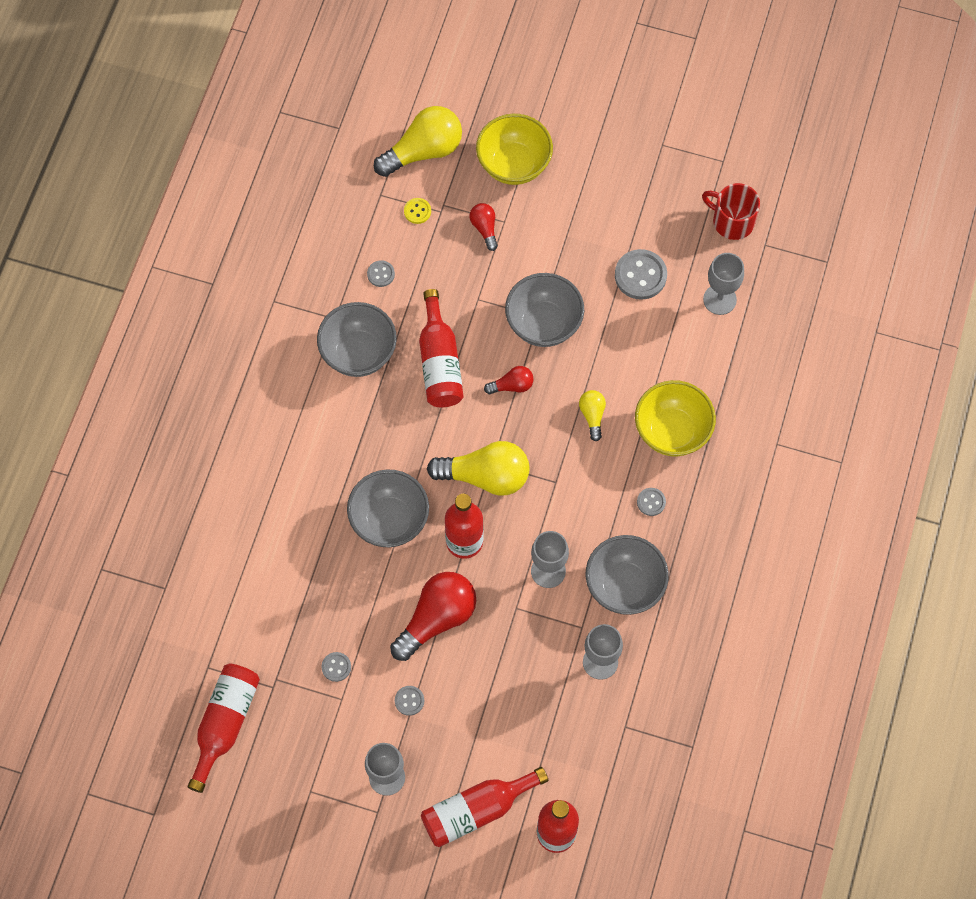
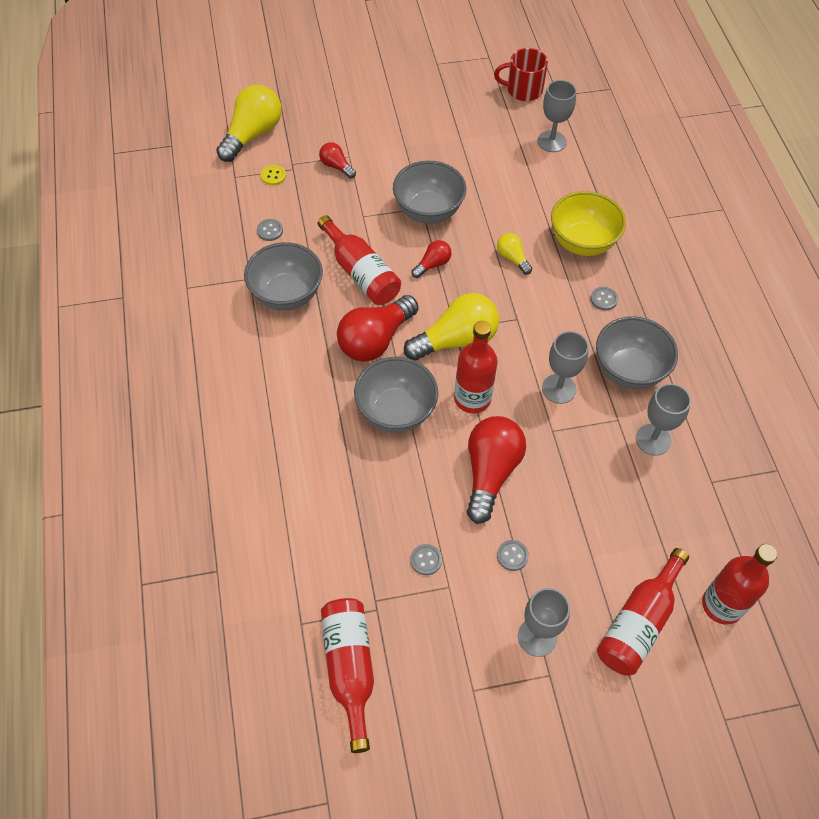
camera: 30 degrees left, 10 degrees down
yellow bowl [476,114,553,185] -> none
grey button [615,249,667,300] -> none
none -> red light bulb [337,295,418,362]

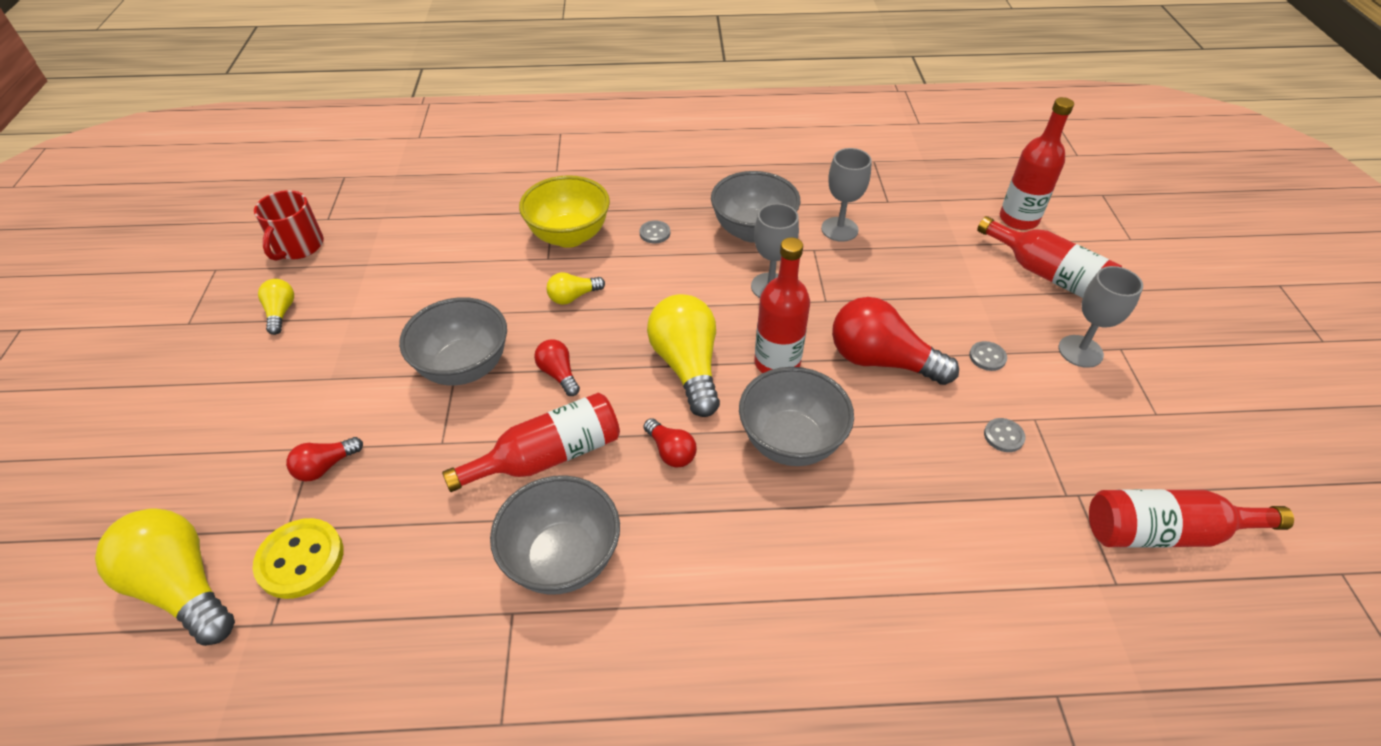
camera: 80 degrees left, 10 degrees down
grey button [257,219,283,241] -> none
yellow button [261,165,286,186] -> yellow button [253,518,344,599], size x1.89
red light bulb [337,295,418,362] -> red light bulb [644,418,697,468], size x0.50
grey goblet [537,80,576,152] -> none
none -> yellow light bulb [258,279,294,335]

